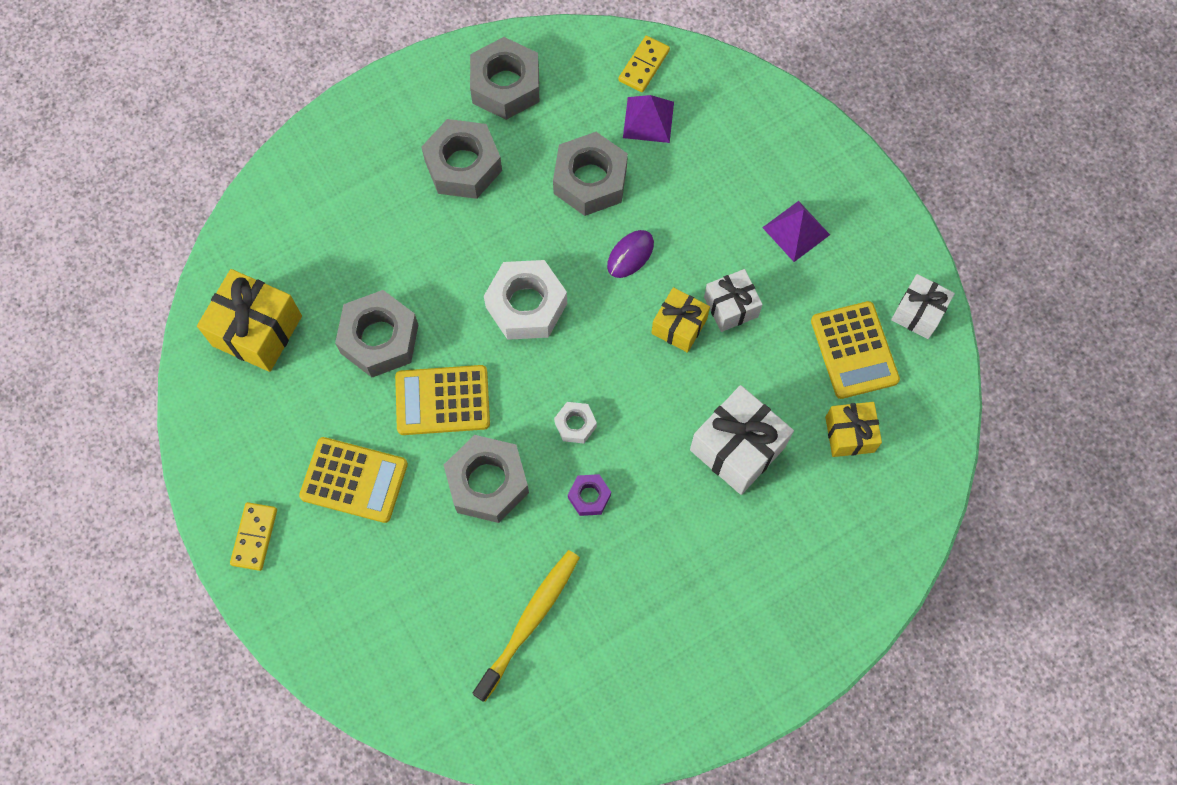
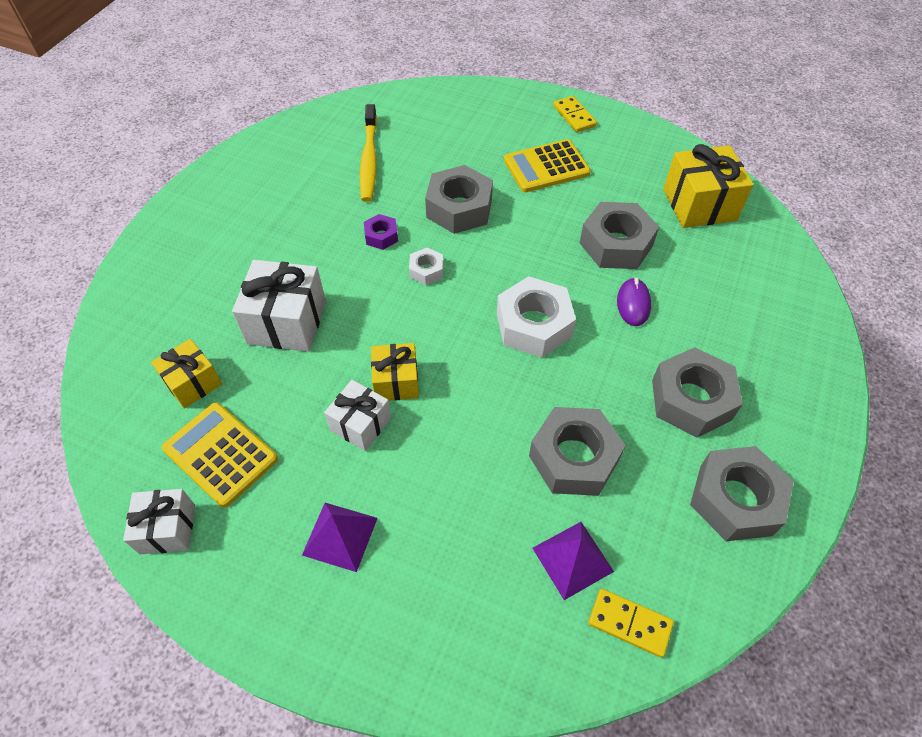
camera: 145 degrees right, 15 degrees down
yellow calculator [395,365,490,435] -> none
purple mouse [607,230,654,278] -> purple mouse moved to [617,278,651,326]
yellow domino [619,36,670,92] -> yellow domino turned 60 degrees counterclockwise [588,589,674,658]

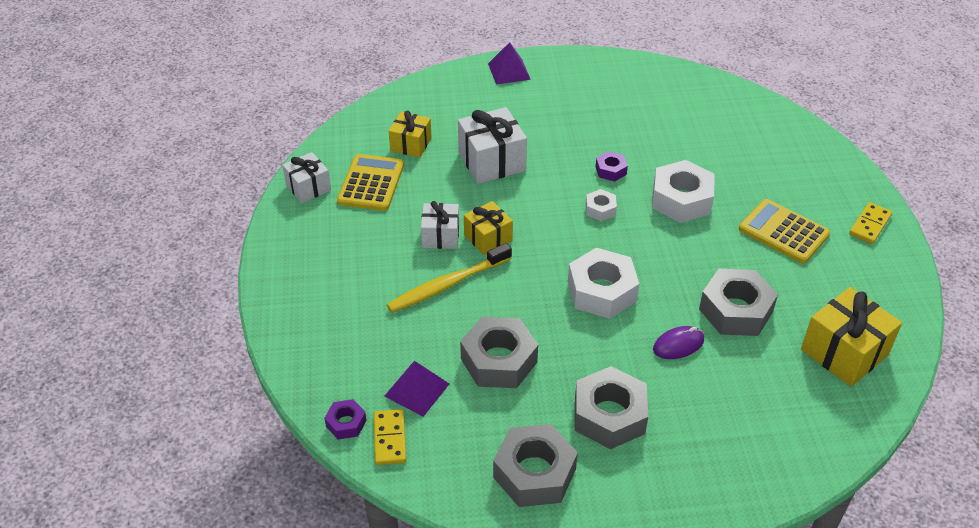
camera: 60 degrees right, 10 degrees down
purple pyramid [302,503,377,572] -> purple pyramid moved to [488,42,531,84]
yellow toothbrush [360,104,377,202] -> yellow toothbrush moved to [387,243,512,313]
grey nut [425,165,493,234] -> white nut [652,160,715,223]
none -> purple nut [324,399,366,439]

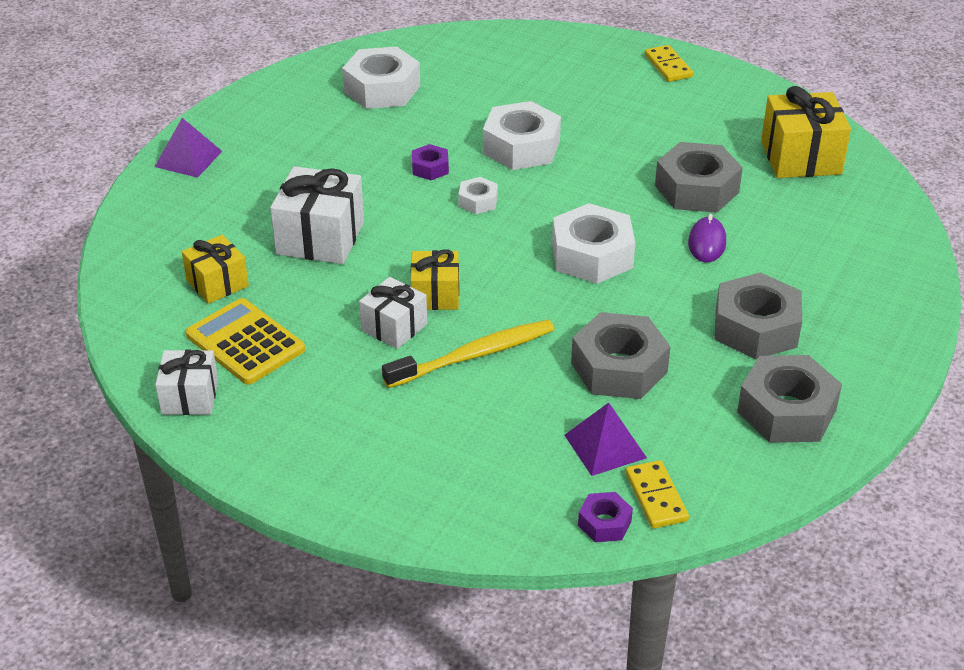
camera: 55 degrees left, 5 degrees down
yellow domino [374,409,406,465] -> yellow domino turned 45 degrees clockwise [625,460,689,528]
yellow toothbrush [387,243,512,313] -> yellow toothbrush turned 120 degrees counterclockwise [382,320,554,388]
yellow calculator [739,199,830,263] -> none
none -> white nut [342,46,420,109]

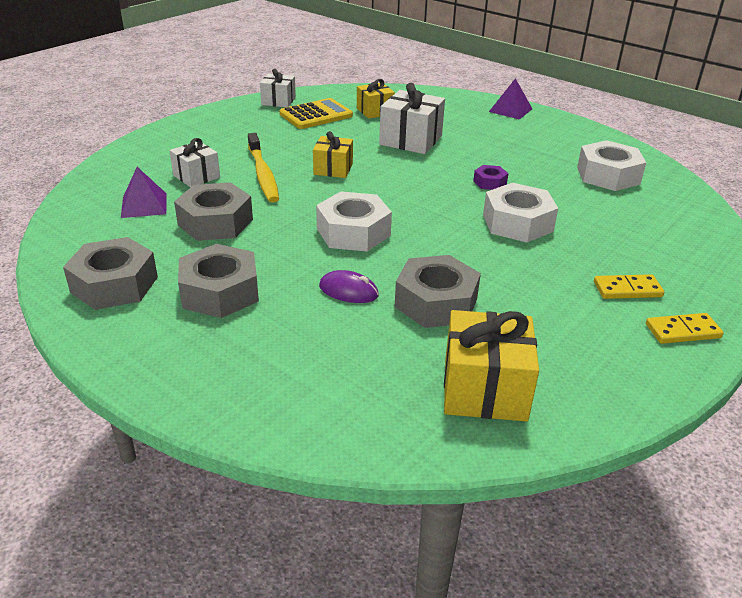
camera: 100 degrees right, 5 degrees down
white gift [359,277,427,349] -> white gift moved to [169,138,220,188]
white nut [458,177,498,214] -> none
purple nut [578,492,633,542] -> none
yellow domino [625,460,689,528] -> yellow domino moved to [594,274,664,299]

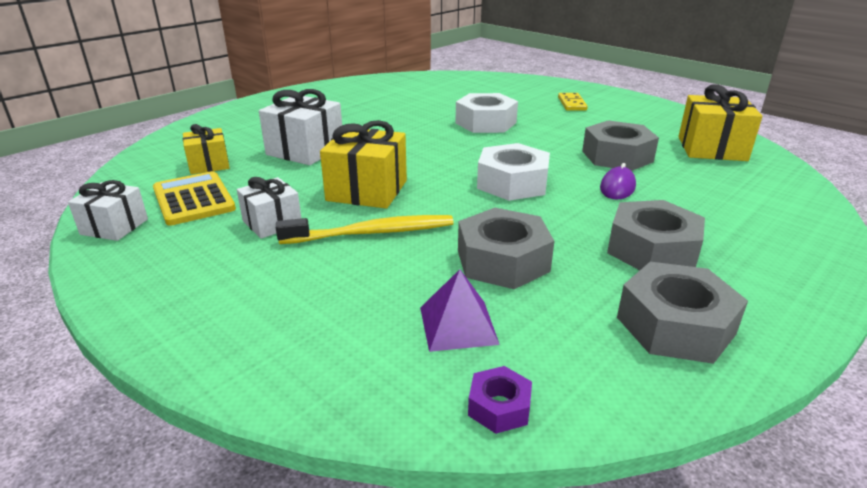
camera: 85 degrees left, 5 degrees down
white gift [169,138,220,188] -> white gift moved to [237,177,301,239]
yellow gift [313,131,353,178] -> yellow gift [320,120,407,209], size x1.60
purple nut [473,165,508,190] -> purple nut moved to [468,366,532,434]
purple pyramid [489,78,532,120] -> none
white nut [577,140,646,191] -> none
yellow domino [646,313,724,344] -> none

